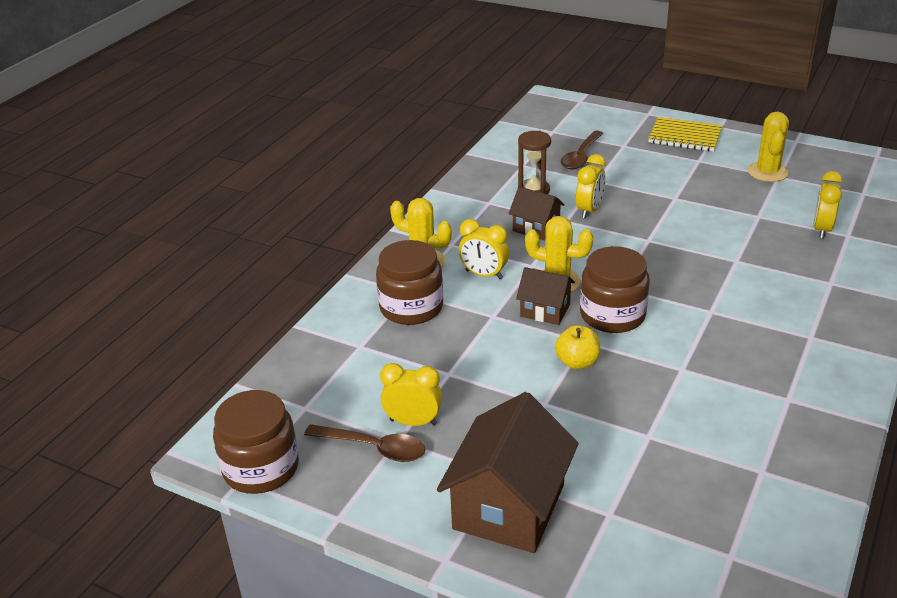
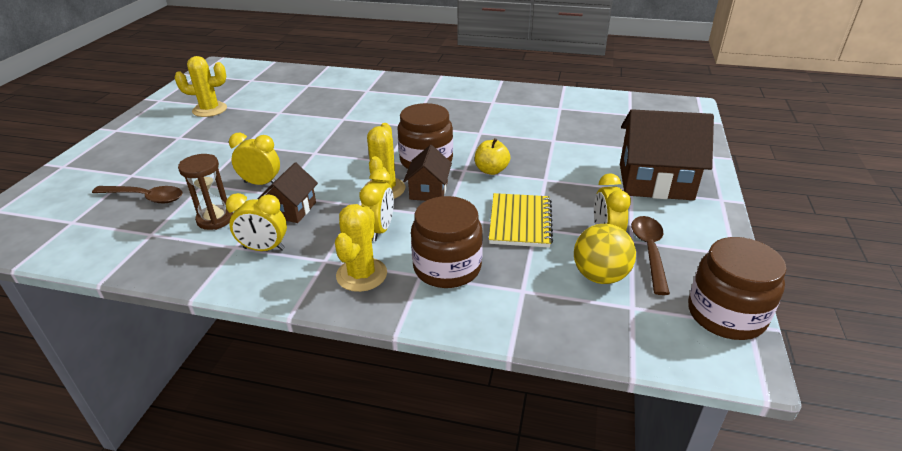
camera: 105 degrees left, 0 degrees up
yellow notebook [648,117,722,151] -> yellow notebook moved to [489,193,553,248]
yellow clock [813,171,843,239] -> yellow clock moved to [226,193,287,251]
none -> yellow ball [574,224,636,284]

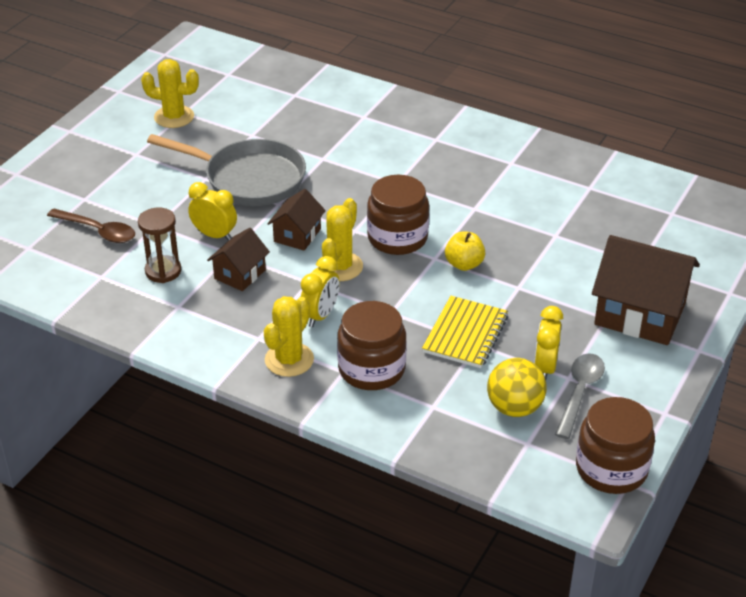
camera: 15 degrees right, 5 degrees up
yellow clock [226,193,287,251] -> none
brown house [403,145,452,201] -> brown house moved to [267,189,326,251]
brown spoon [631,216,670,295] -> grey spoon [555,353,605,439]
none -> grey pan [147,134,306,206]

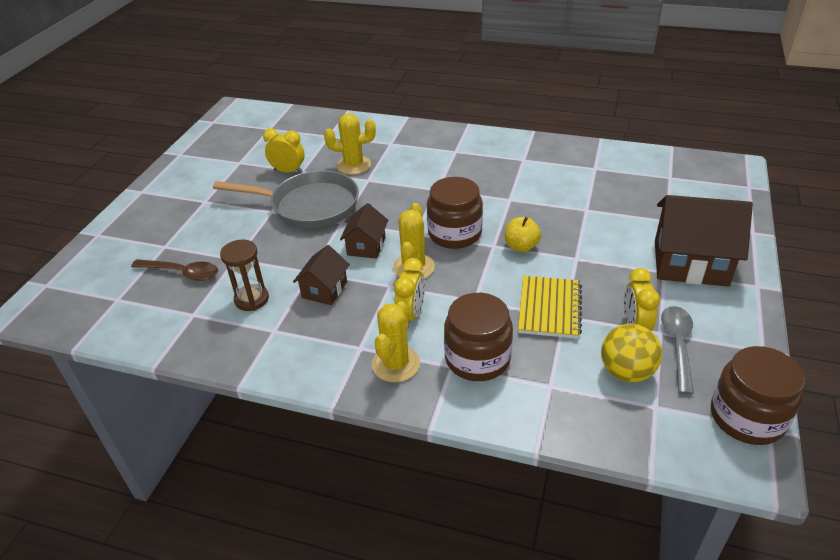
camera: 10 degrees left, 0 degrees up
yellow cactus [141,59,199,128] -> yellow cactus moved to [324,113,376,175]
yellow clock [188,182,237,241] -> yellow clock moved to [263,128,305,174]

